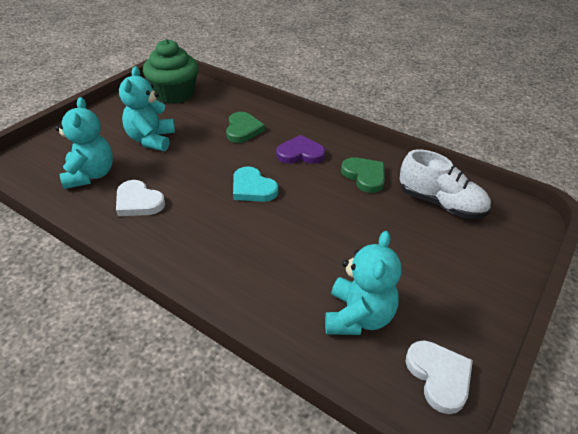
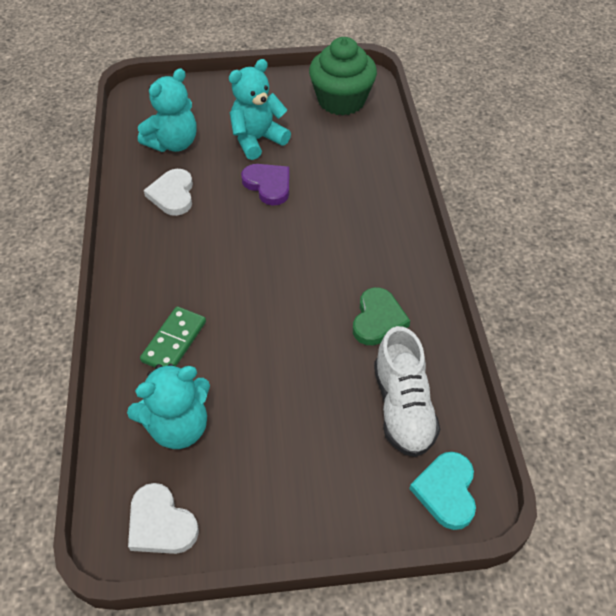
camera: 50 degrees right, 10 degrees up
green heart [226,112,265,143] -> none
turquoise heart [233,166,278,202] -> turquoise heart moved to [409,452,476,530]
purple heart [276,135,325,164] -> purple heart moved to [241,164,289,205]
white heart [406,340,473,414] -> white heart turned 105 degrees clockwise [128,483,199,554]
none -> green domino [140,306,206,368]

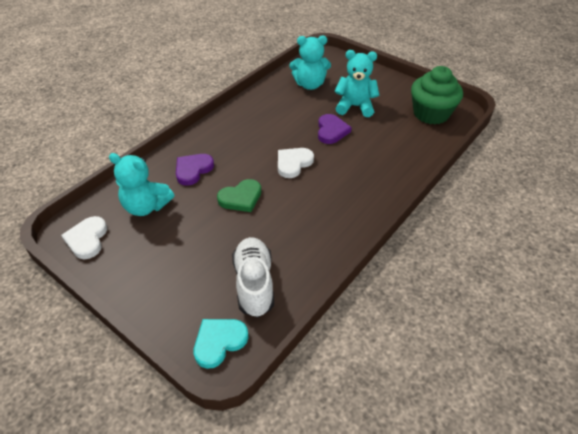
camera: 45 degrees right, 5 degrees down
green domino [140,306,206,368] -> purple heart [176,154,214,186]
white heart [144,169,193,216] -> white heart moved to [278,148,314,178]
green heart [353,287,410,345] -> green heart moved to [217,179,261,212]
white shoe [374,326,440,457] -> white shoe turned 135 degrees clockwise [232,237,274,317]

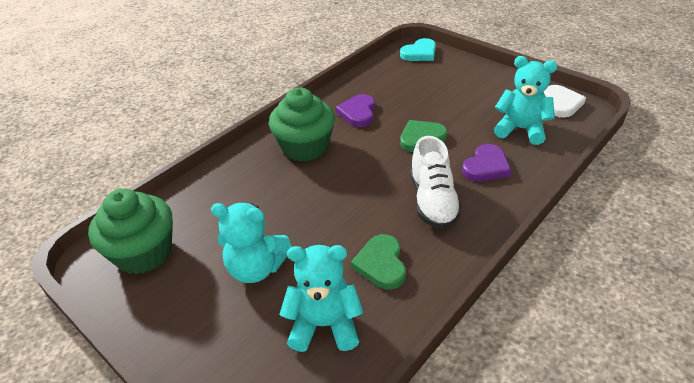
camera: 175 degrees left, 5 degrees down
white shoe [232,237,274,317] -> white shoe moved to [410,136,462,229]
white heart [278,148,314,178] -> none
purple heart [318,114,352,144] -> purple heart moved to [336,94,375,127]
none -> green cupcake [269,88,335,162]
none -> green heart [351,234,406,290]

